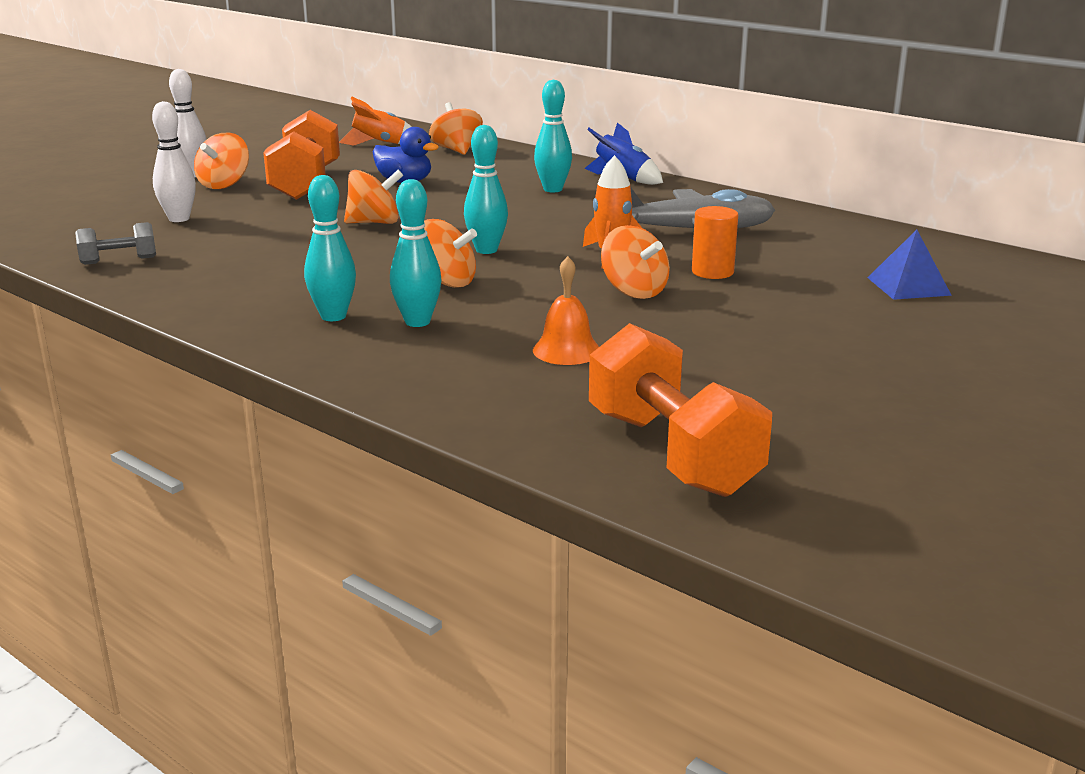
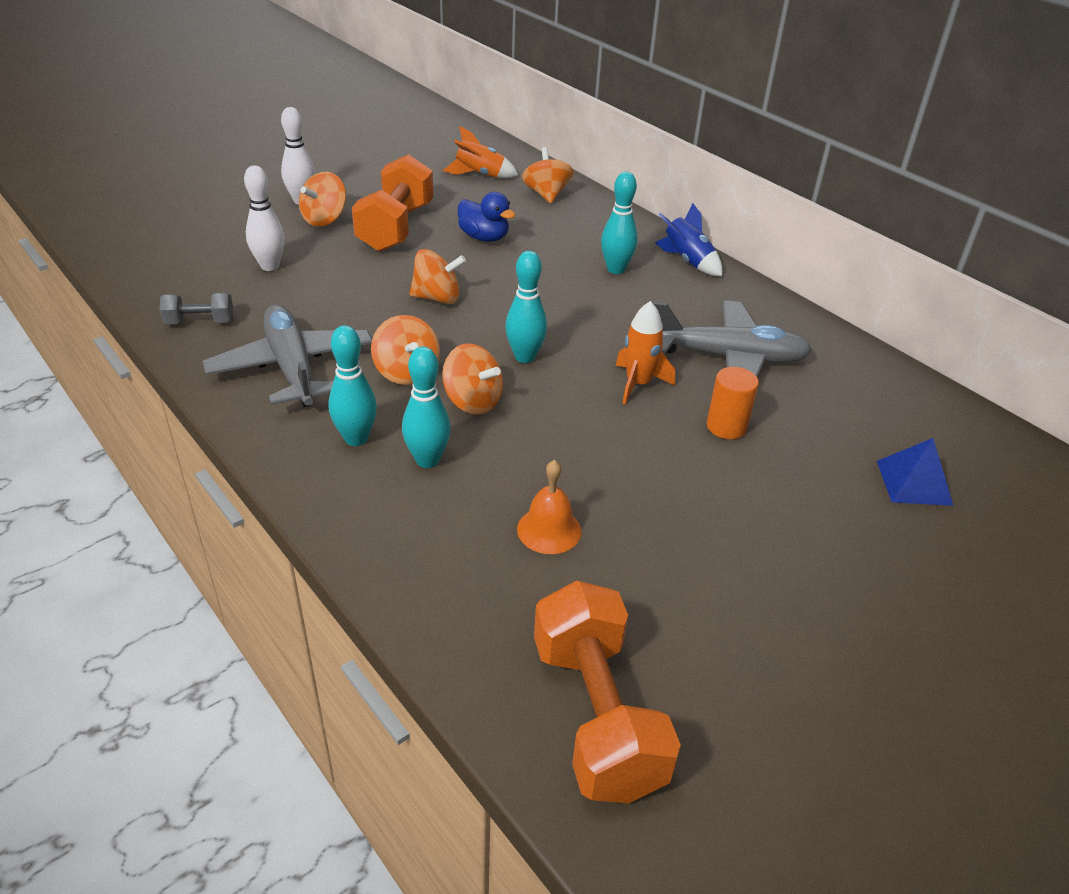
camera: 10 degrees right, 15 degrees up
orange spinning top [601,225,670,299] -> orange spinning top moved to [371,315,440,385]
none -> grey plane [202,304,372,407]

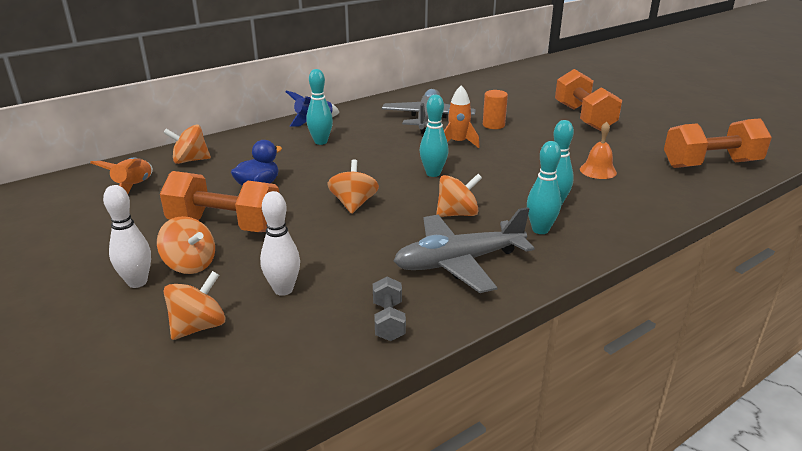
camera: 85 degrees left, 10 degrees down
orange spinning top [442,343,503,415] -> orange spinning top moved to [164,271,226,340]
blue pyramid [877,438,953,506] -> none
none -> orange dumbbell [555,69,622,131]

